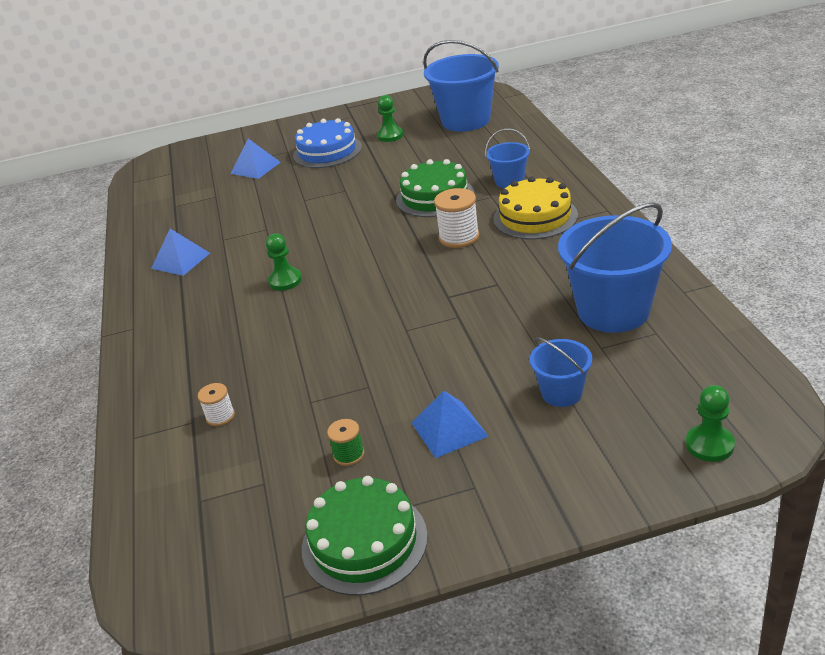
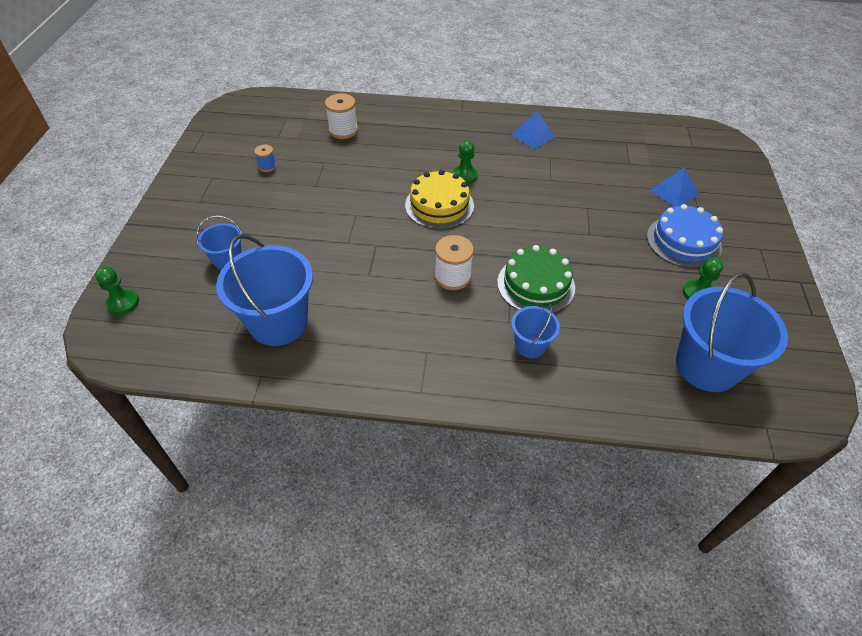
camera: 105 degrees right, 15 degrees up
white spool [198,383,235,426] -> white spool [325,94,358,139], size x1.73
green cake [302,476,428,596] -> none
green spool [327,419,364,466] -> blue spool [254,145,277,172]
blue pyramid [412,391,488,458] -> none
yellow cake [493,176,578,239] -> yellow cake moved to [405,170,474,229]

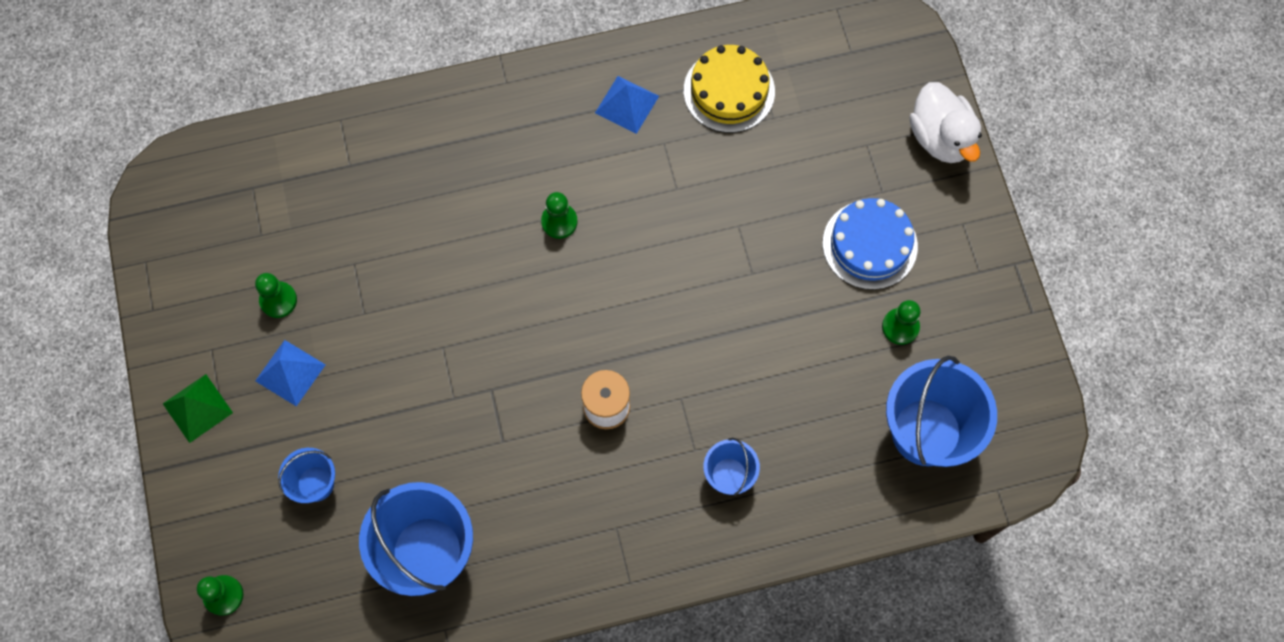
camera: 20 degrees left, 20 degrees up
blue spool [254,145,277,172] -> green pawn [255,273,297,318]
white spool [325,94,358,139] -> none
yellow cake [405,170,474,229] -> yellow cake moved to [684,45,775,133]
green cake [497,245,575,313] -> none
blue pyramid [649,167,699,207] -> blue pyramid moved to [255,340,326,406]
none -> green pyramid [163,374,233,443]
none -> white duck [910,82,982,163]

